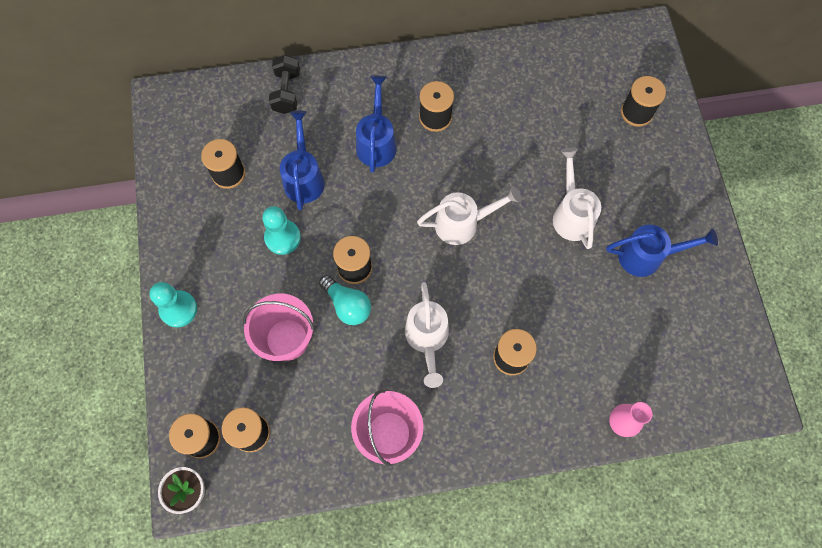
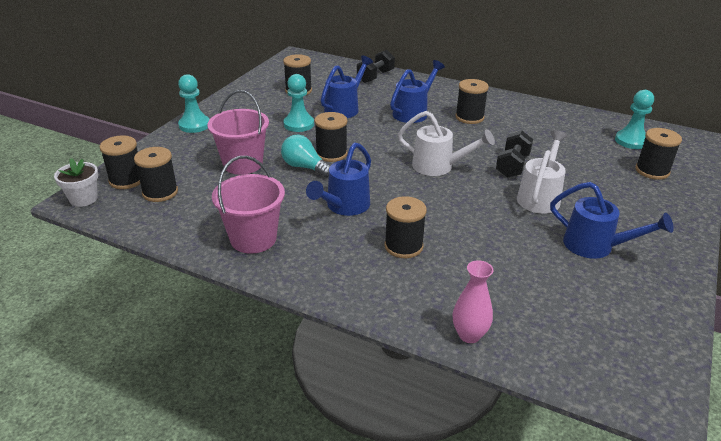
camera: 35 degrees right, 35 degrees down
turquoise light bulb [319,275,371,325] -> turquoise light bulb turned 135 degrees clockwise [281,135,331,177]
white watering can [405,282,449,388] -> blue watering can [306,142,371,216]
none -> black dumbbell [496,131,533,178]
none -> turquoise pawn [615,90,654,149]

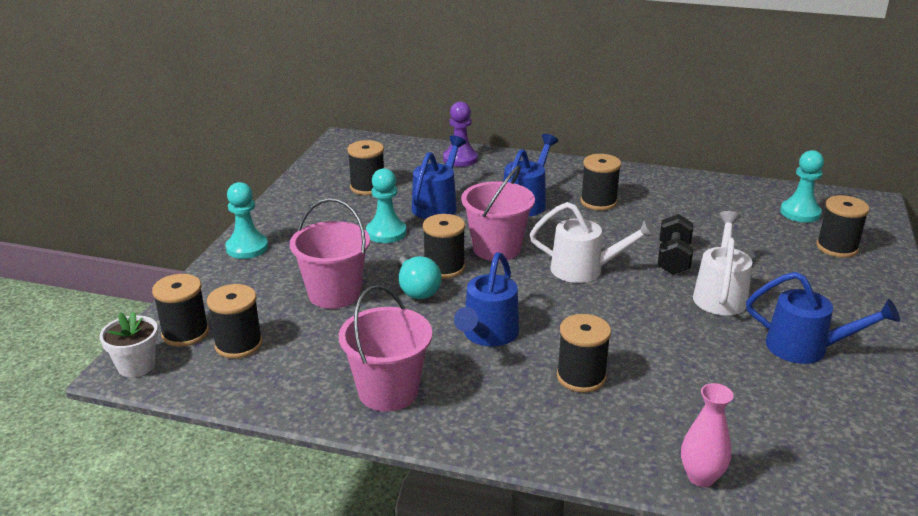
camera: 10 degrees left, 5 degrees down
turquoise light bulb [281,135,331,177] -> turquoise light bulb turned 135 degrees counterclockwise [398,255,441,299]
black dumbbell [357,50,395,83] -> purple pawn [443,102,478,167]
none -> pink bucket [461,165,535,261]

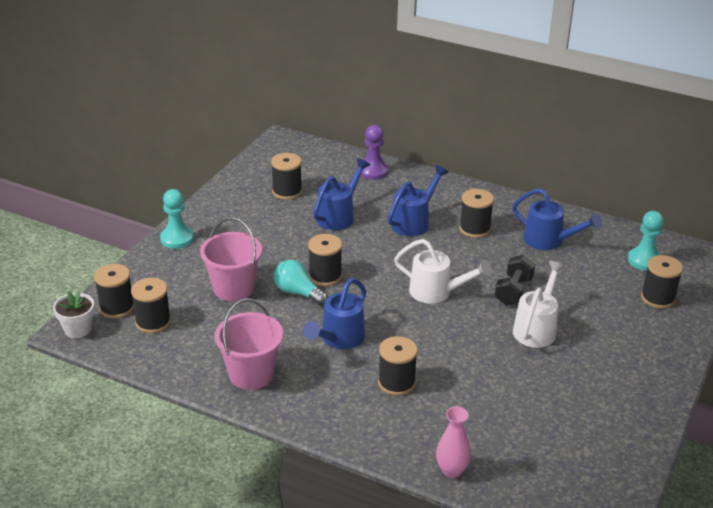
camera: 10 degrees right, 5 degrees up
turquoise pawn [366,168,406,243] -> none
turquoise light bulb [398,255,441,299] -> turquoise light bulb turned 135 degrees clockwise [274,260,328,305]
pink bucket [461,165,535,261] -> none
blue watering can [746,272,900,364] -> blue watering can moved to [512,188,602,250]

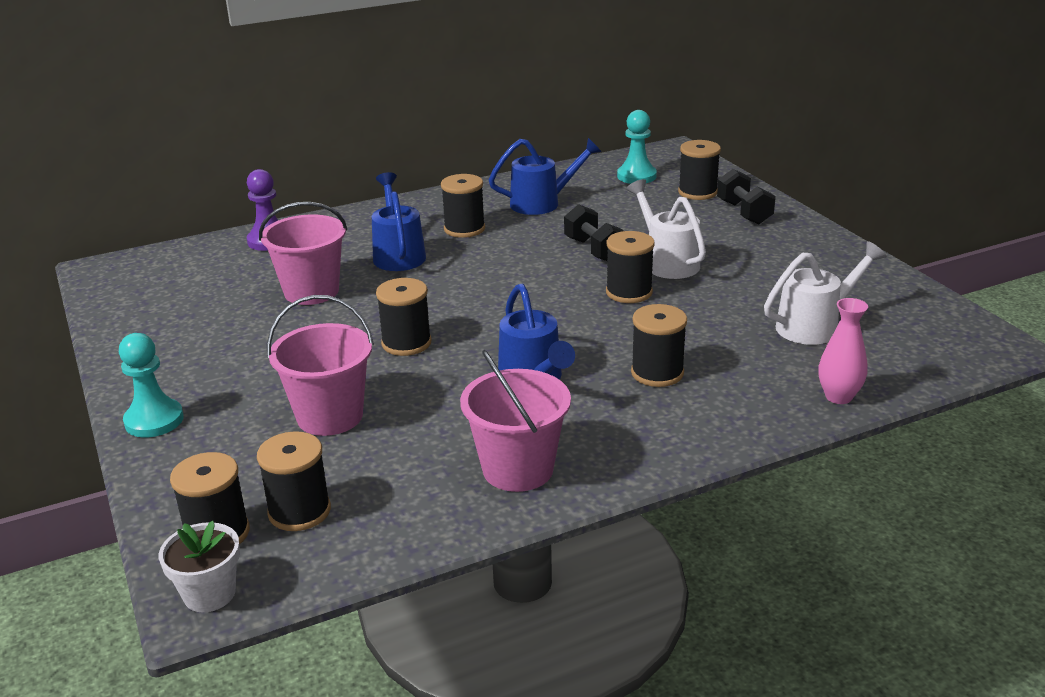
camera: 50 degrees left, 5 degrees down
black spool [271,153,302,200] -> black spool moved to [606,231,655,303]
turquoise light bulb [274,260,328,305] -> none
blue watering can [313,158,370,230] -> pink bucket [259,202,347,305]
white watering can [394,239,492,304] -> white watering can moved to [764,241,887,345]
none -> black dumbbell [717,169,776,224]

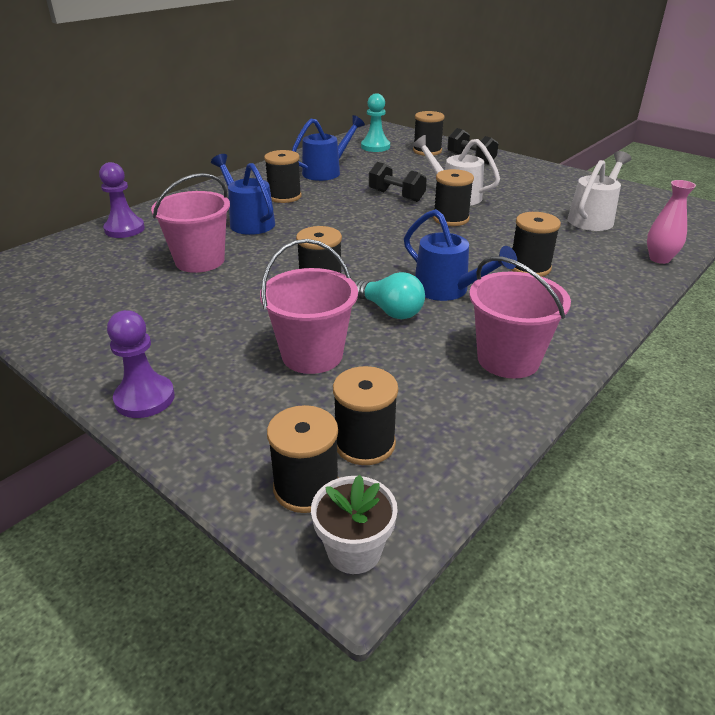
camera: 25 degrees left, 5 degrees up
turquoise pawn [119,333,184,438] -> purple pawn [107,310,175,418]
none -> turquoise light bulb [355,272,425,319]

